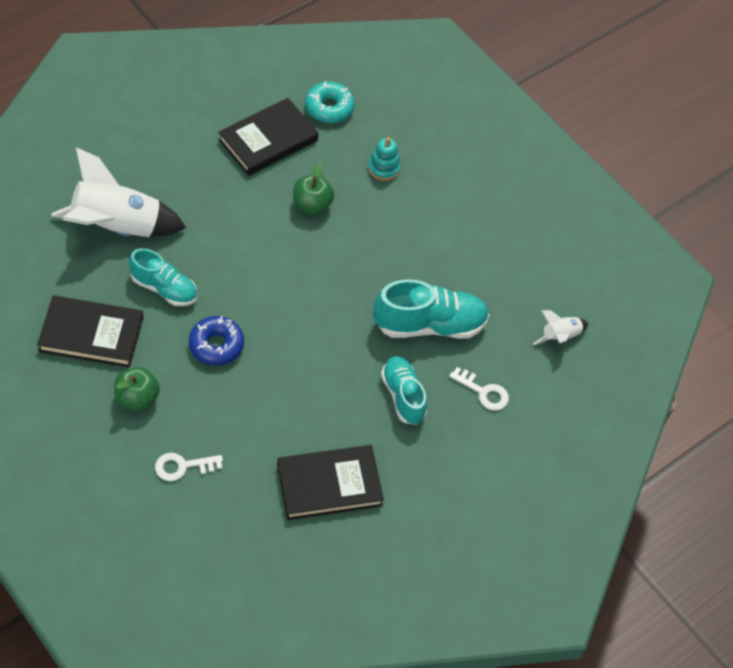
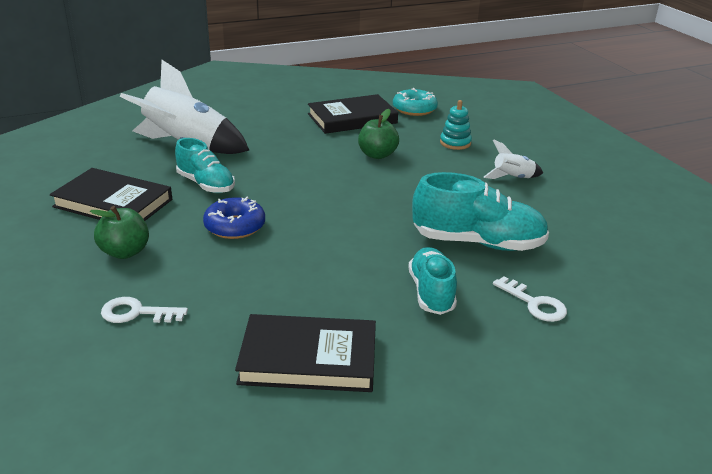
camera: 20 degrees right, 25 degrees down
white rocket [533,310,588,345] -> white rocket moved to [484,140,543,179]

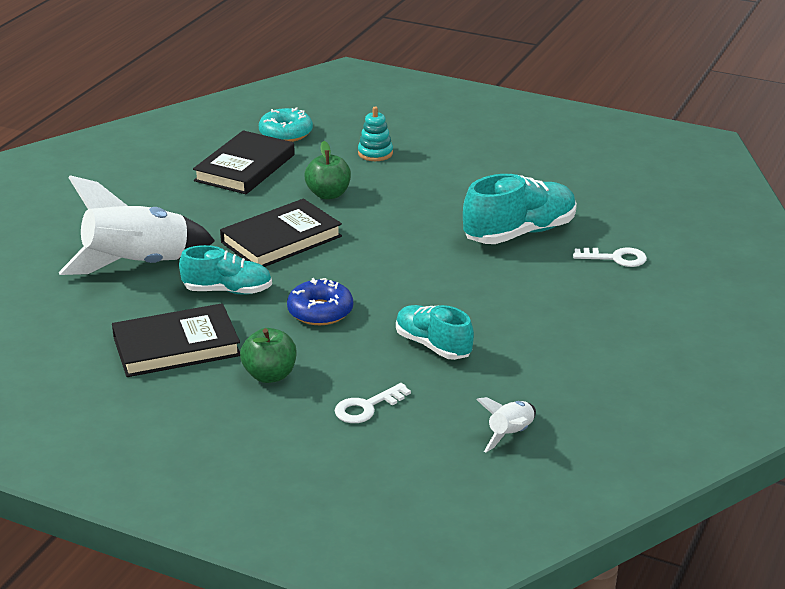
camera: 40 degrees left, 0 degrees up
black book [235,314,376,392] -> black book moved to [220,198,342,267]
turquoise shoe [408,247,457,315] -> turquoise shoe moved to [396,305,474,360]
white rocket [484,140,543,179] -> white rocket moved to [476,397,536,453]

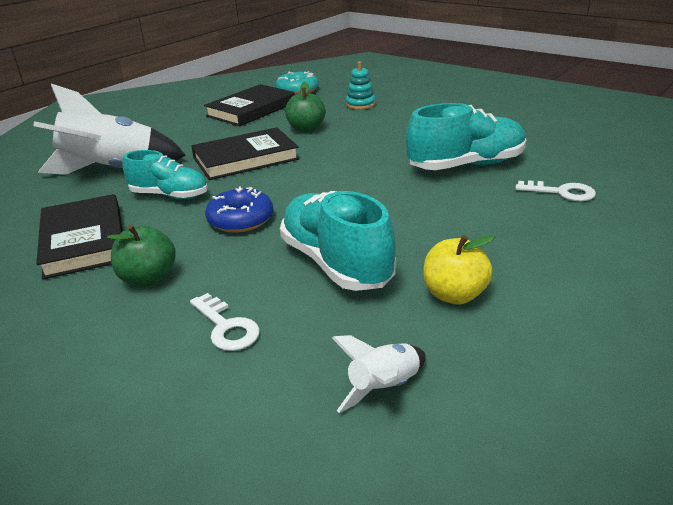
camera: 15 degrees right, 0 degrees up
black book [112,303,240,377] -> black book turned 75 degrees clockwise [36,194,123,280]
white key [334,383,411,423] -> white key turned 105 degrees counterclockwise [190,293,260,351]
turquoise shoe [396,305,474,360] -> turquoise shoe [280,191,396,291], size x1.53
none -> yellow apple [423,235,495,304]

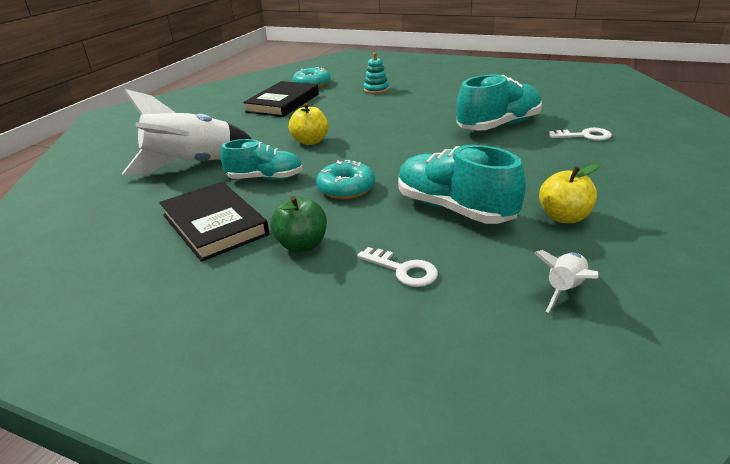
camera: 15 degrees left, 0 degrees up
black book [191,127,299,180] -> yellow apple [289,103,328,145]
blue donut [205,186,273,233] -> turquoise donut [316,160,375,199]
green apple [285,82,326,132] -> none

